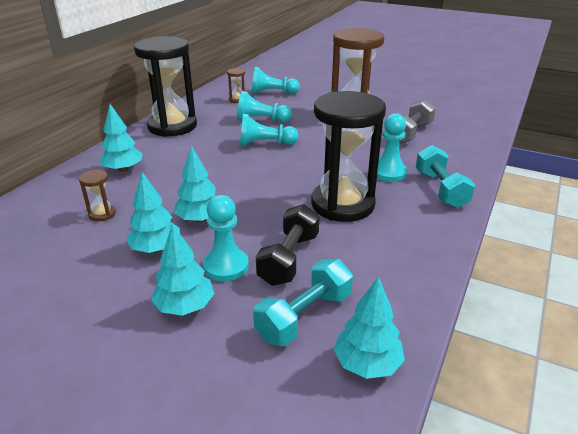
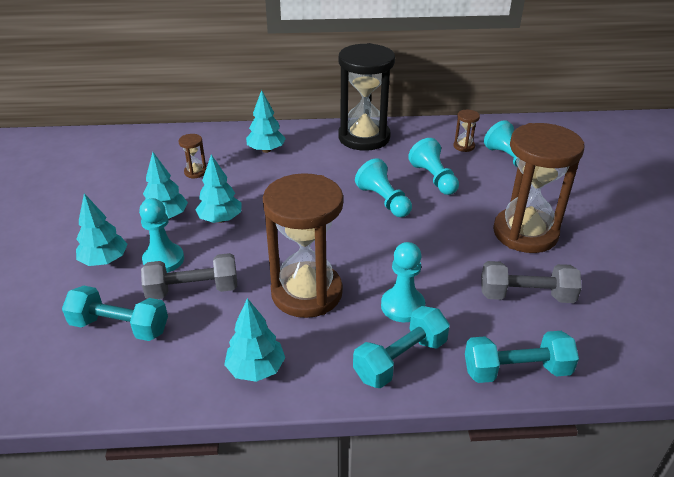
camera: 60 degrees right, 5 degrees up
black dumbbell [256,204,319,286] -> grey dumbbell [141,253,237,299]
black hourglass [311,91,386,222] -> brown hourglass [263,173,343,318]
turquoise tree [333,277,405,379] -> turquoise tree moved to [224,298,285,382]
none -> turquoise dumbbell [465,331,579,383]

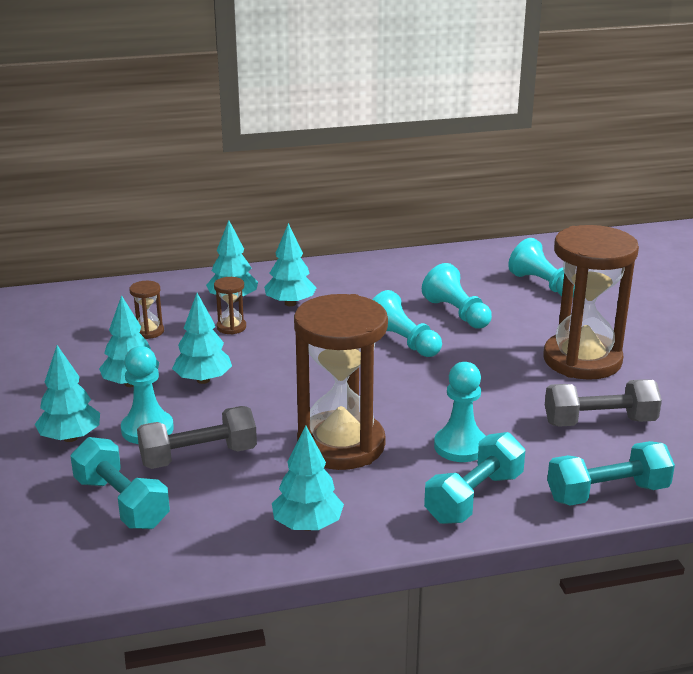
camera: 10 degrees left, 10 degrees down
turquoise dumbbell [62,286,168,341] -> turquoise dumbbell turned 45 degrees clockwise [70,437,170,529]
black hourglass [338,43,395,151] -> none
brown hourglass [454,110,480,152] -> brown hourglass moved to [214,277,246,335]
none -> turquoise tree [264,223,317,306]

